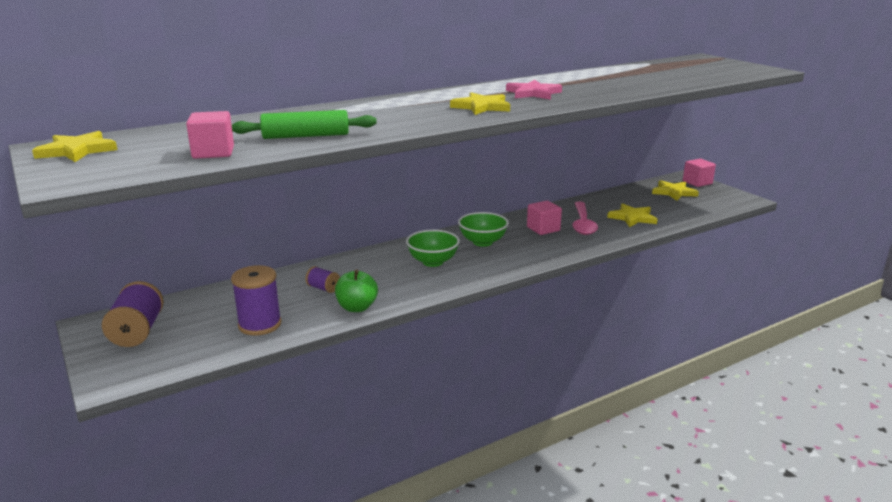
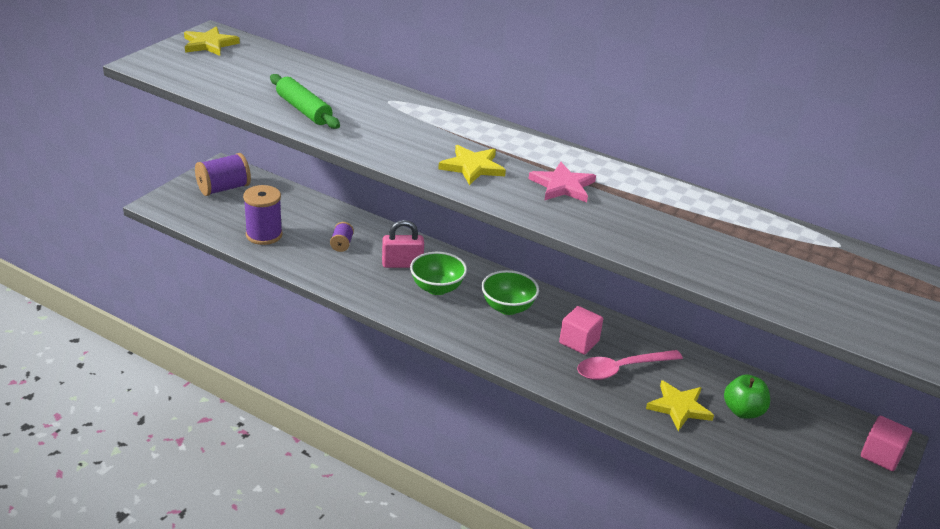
camera: 60 degrees right, 10 degrees up
pink cube [186,111,234,159] -> none
green apple [335,270,378,312] -> green apple moved to [724,374,770,419]
yellow star [652,180,699,201] -> none
none -> pink padlock [382,220,424,268]

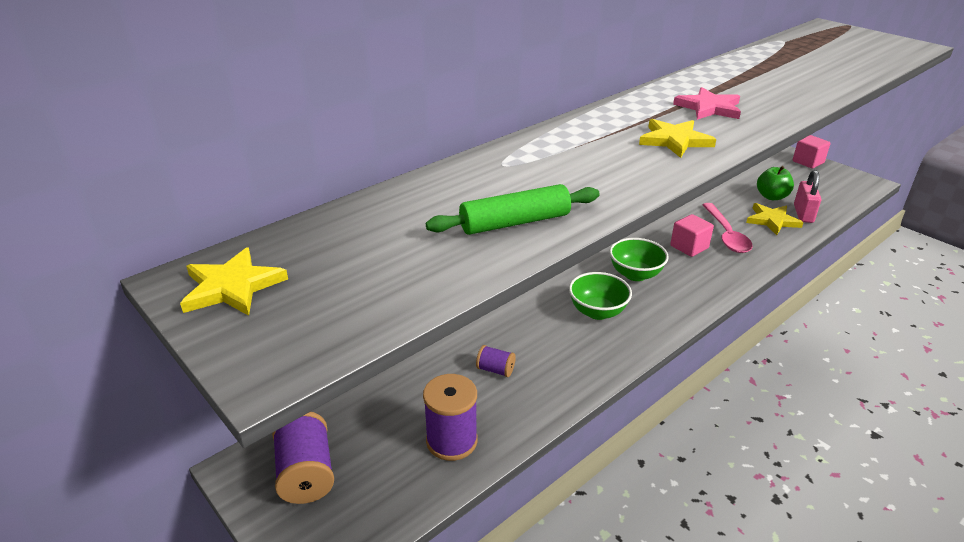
camera: 70 degrees left, 0 degrees up
pink padlock [382,220,424,268] -> pink padlock moved to [794,170,821,223]

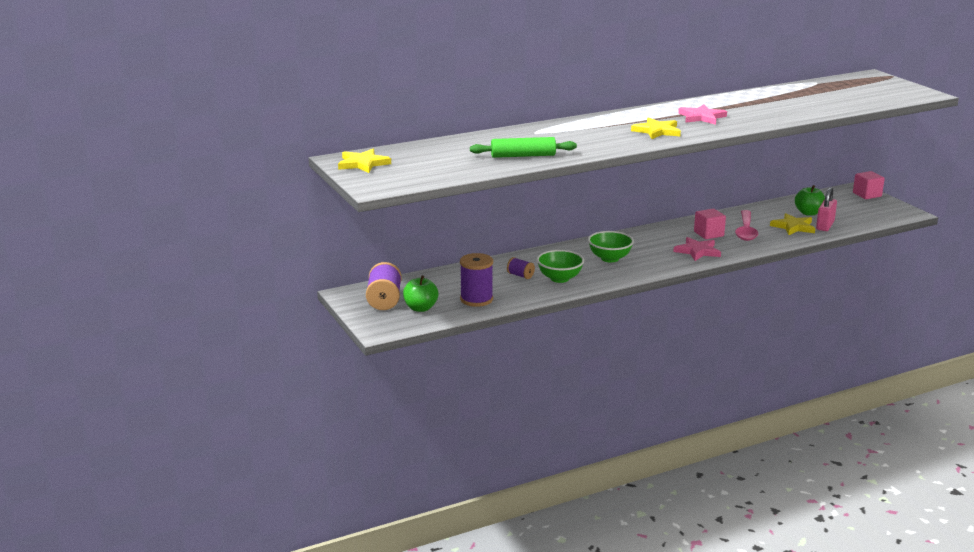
camera: 15 degrees right, 10 degrees down
green bowl [609,238,669,281] -> green bowl moved to [537,250,584,283]
none -> green apple [403,275,438,312]
none -> pink star [673,237,721,261]

